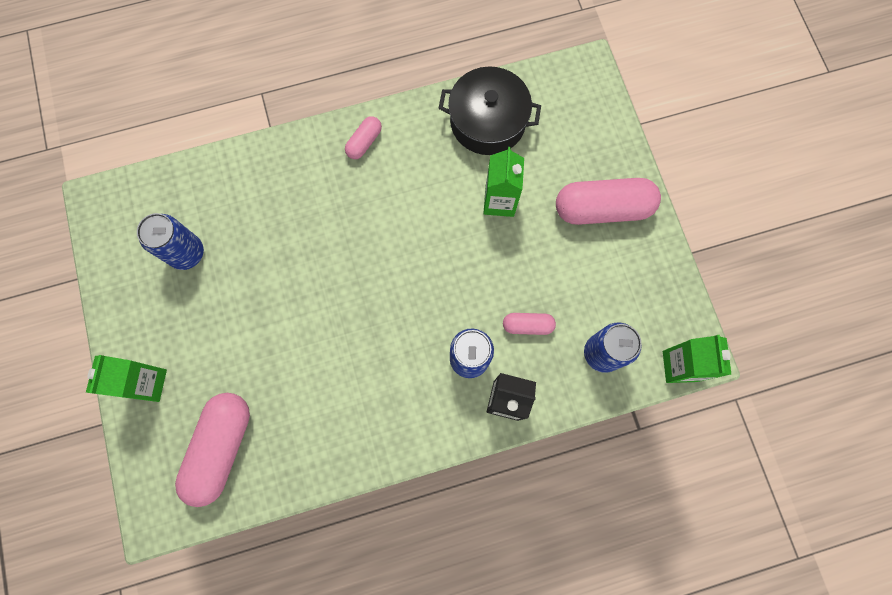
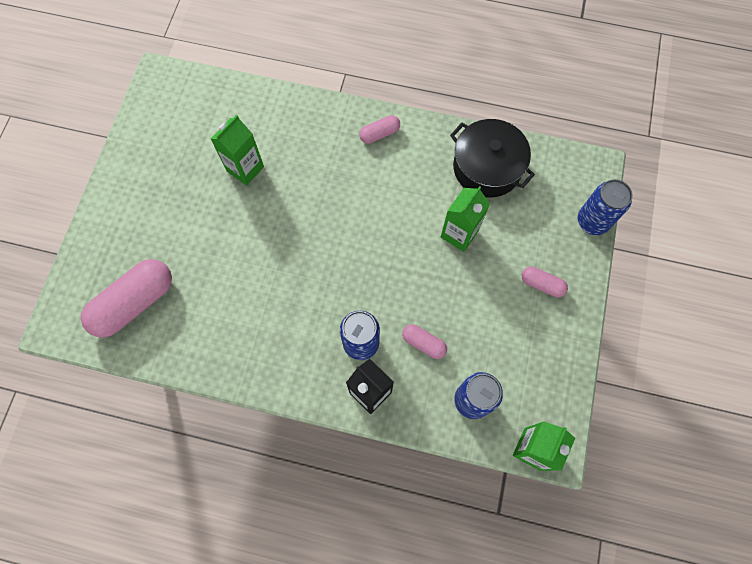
camera: 30 degrees right, 5 degrees down
green carton [86,355,167,402] -> green carton moved to [211,115,264,186]
blue can [137,213,204,270] -> blue can moved to [578,179,633,235]
pink capsule [556,178,661,225] -> pink capsule [522,267,568,297], size x0.49

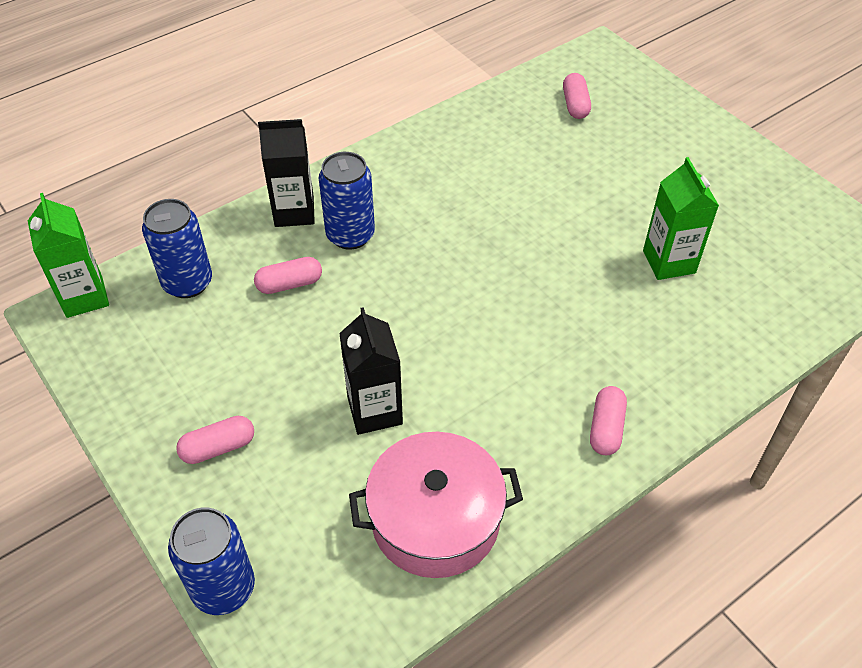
camera: 130 degrees right, 20 degrees down
pink capsule [81,259,172,338] -> pink capsule [563,73,591,119], size x0.49
green carton [441,186,490,252] -> black carton [339,307,403,435]
black pot [450,119,535,198] -> pink pot [349,432,523,578]

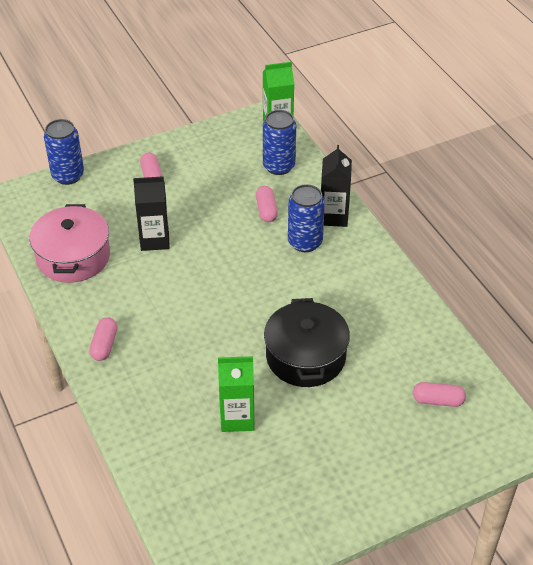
camera: 100 degrees right, 5 degrees down
pink capsule [590,386,627,455] -> pink capsule turned 75 degrees clockwise [89,317,117,361]
none -> black pot [264,298,350,387]

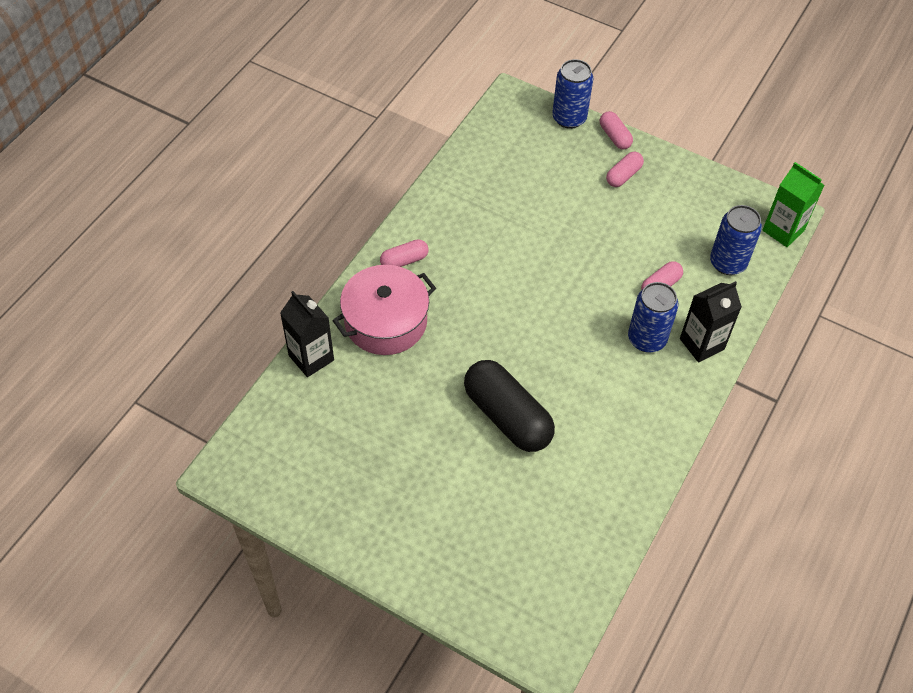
camera: 55 degrees right, 10 degrees up
pink pot [29,204,110,283] -> pink pot moved to [332,265,436,355]
black carton [133,176,170,251] -> black carton moved to [280,291,334,377]
green carton [218,356,254,432] -> none
black pot [264,298,350,387] -> black capsule [464,360,555,452]
pink capsule [413,382,466,407] -> pink capsule moved to [600,111,633,149]

